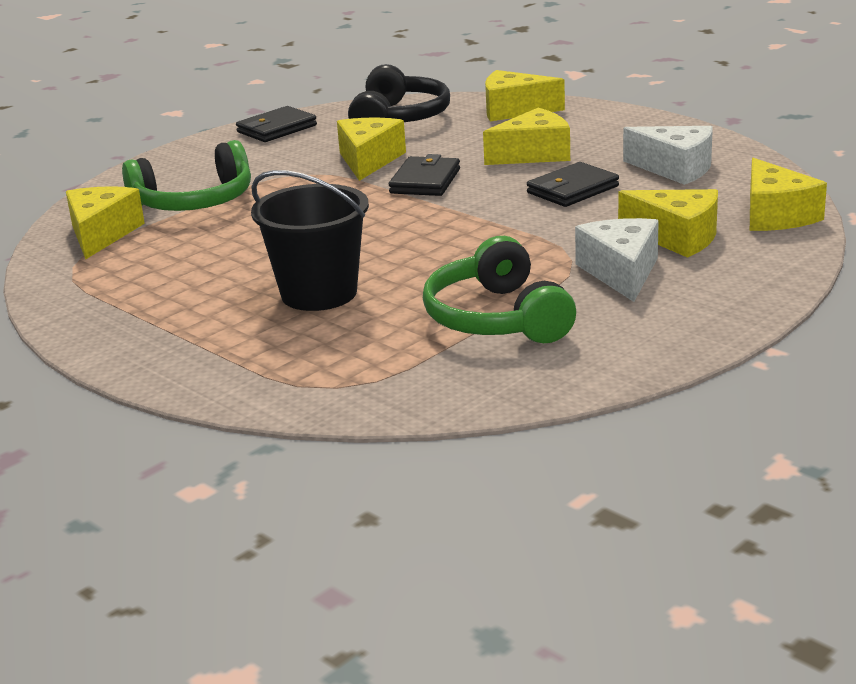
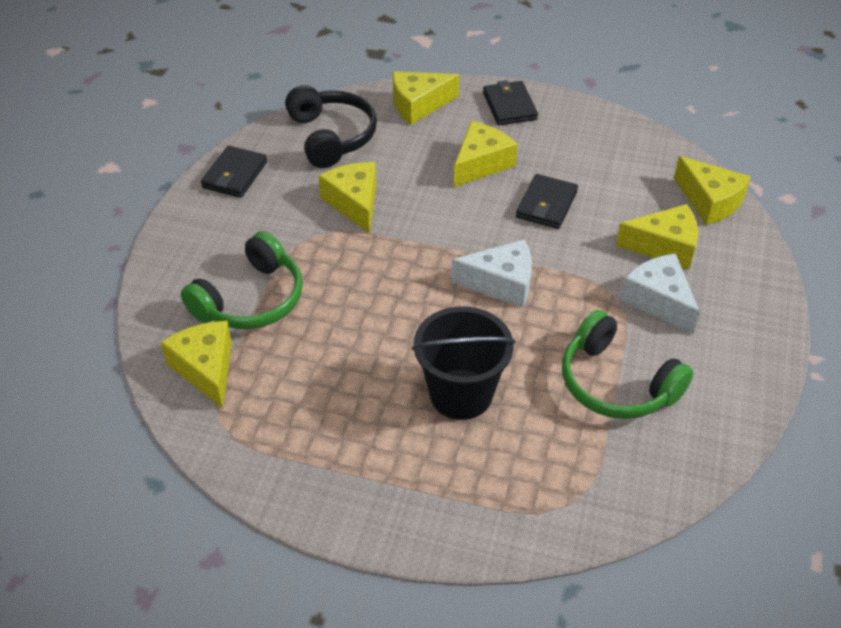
camera: 30 degrees left, 20 degrees up
black wallet [389,154,460,196] -> black wallet moved to [483,80,538,125]
white cheese [623,126,713,185] -> white cheese moved to [451,240,532,308]

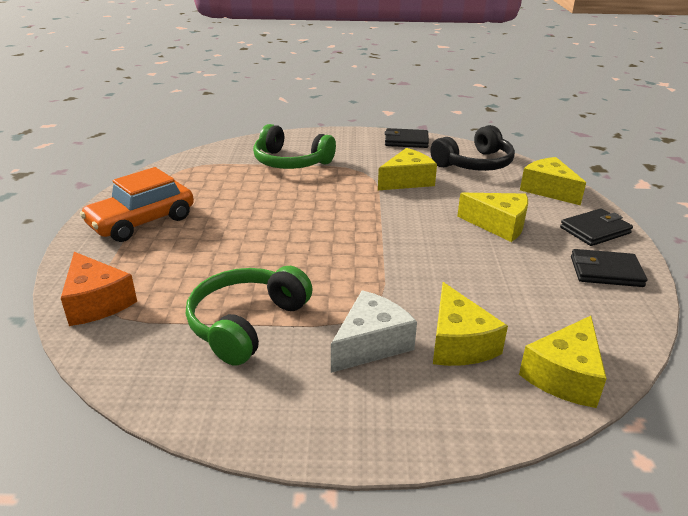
camera: 75 degrees right, 15 degrees down
yellow cheese [161,321,232,409] -> none
black bucket [412,306,515,420] -> none
white cheese [451,240,532,308] -> none
black wallet [516,174,578,229] -> black wallet moved to [571,249,647,287]
none -> orange cheese [61,252,137,326]
none -> orange car [80,167,194,242]

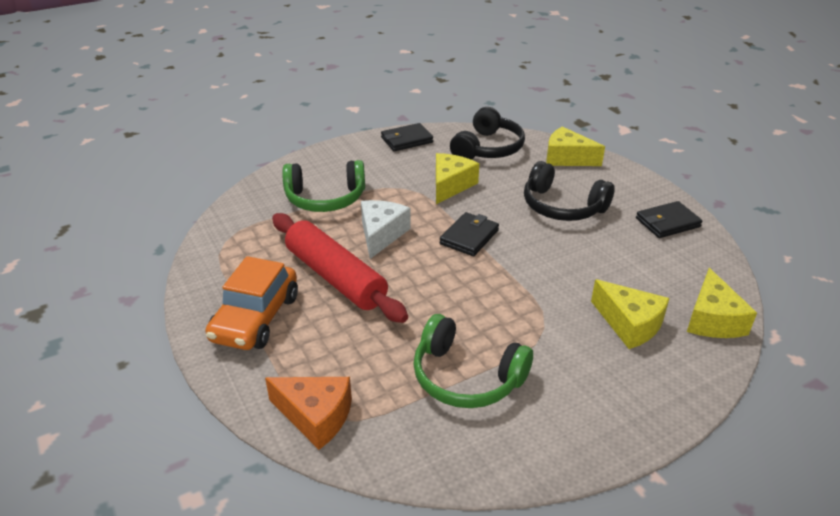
camera: 30 degrees left, 5 degrees up
green headphones [186,266,313,366] -> green headphones turned 60 degrees counterclockwise [413,314,533,408]
white cheese [331,290,417,373] -> white cheese moved to [361,200,411,259]
yellow cheese [457,193,528,242] -> black headphones [524,161,615,221]
black wallet [560,208,633,246] -> black wallet moved to [440,212,499,256]
none -> red rolling pin [272,213,408,323]

